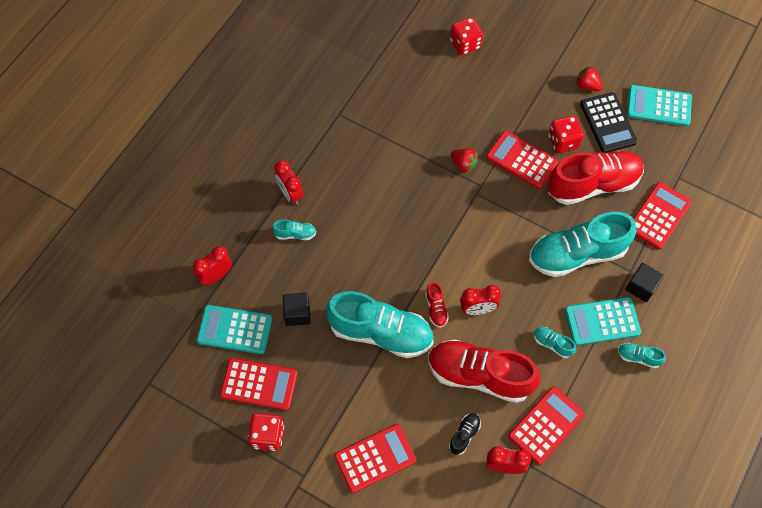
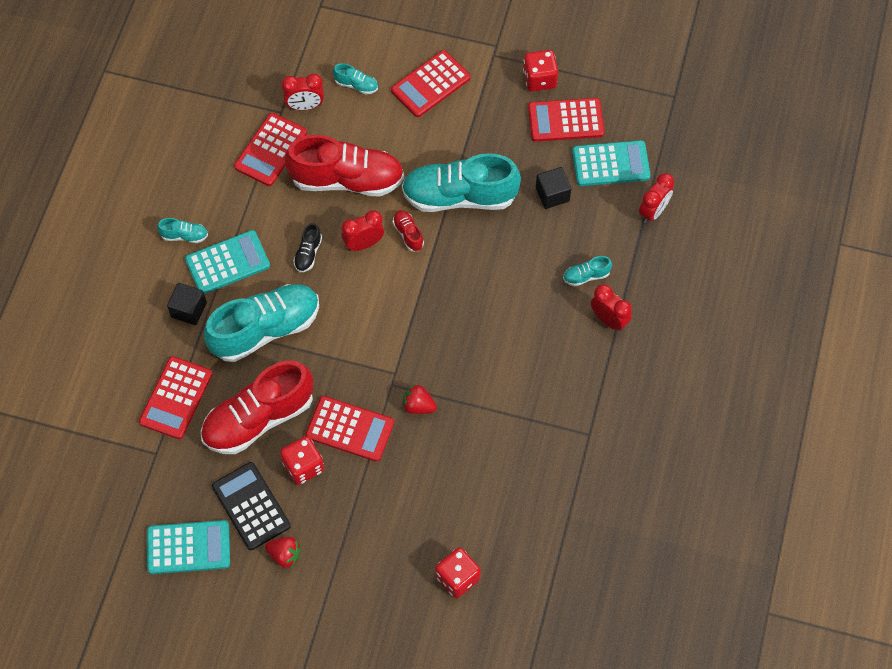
camera: 165 degrees right, 0 degrees up
black shoe [449,413,481,455] -> black shoe moved to [293,223,322,272]
turquoise shoe [534,327,576,358] -> turquoise shoe moved to [333,63,378,94]

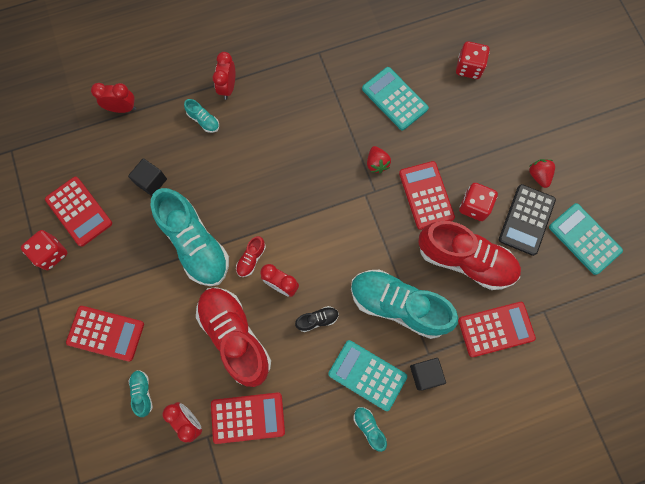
camera: 125 degrees left, 10 degrees up
turquoise calculator [572,140,651,186] -> turquoise calculator moved to [362,67,429,130]

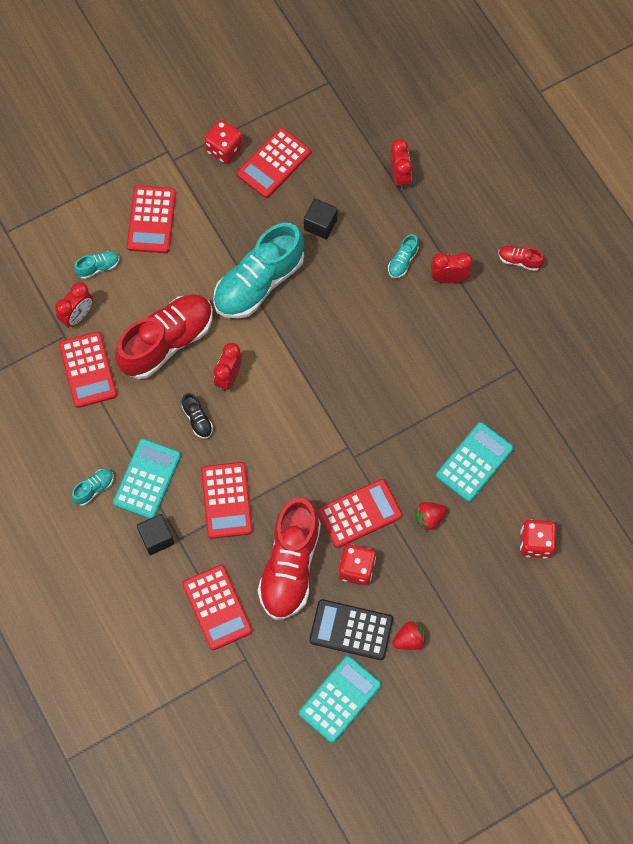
camera: 80 degrees right, 5 degrees down
red shoe [236,236,266,277] -> red shoe moved to [498,245,545,271]
turquoise shoe [351,270,458,339] -> red calculator [201,462,253,539]
red strawberry [367,146,391,173] -> red strawberry moved to [414,502,447,531]

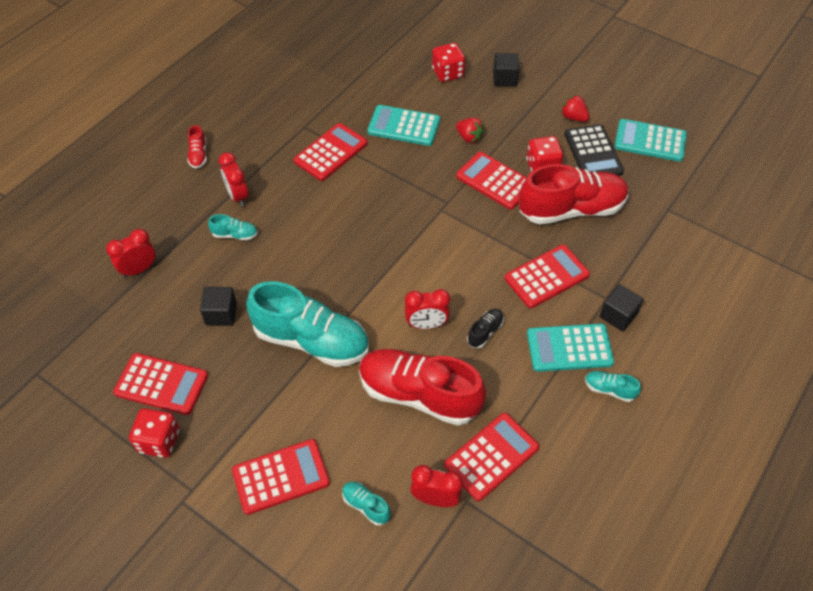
camera: 115 degrees left, 15 degrees down
red calculator [182,565,252,650] -> red calculator moved to [294,123,368,181]
none -> black cube [493,53,520,86]

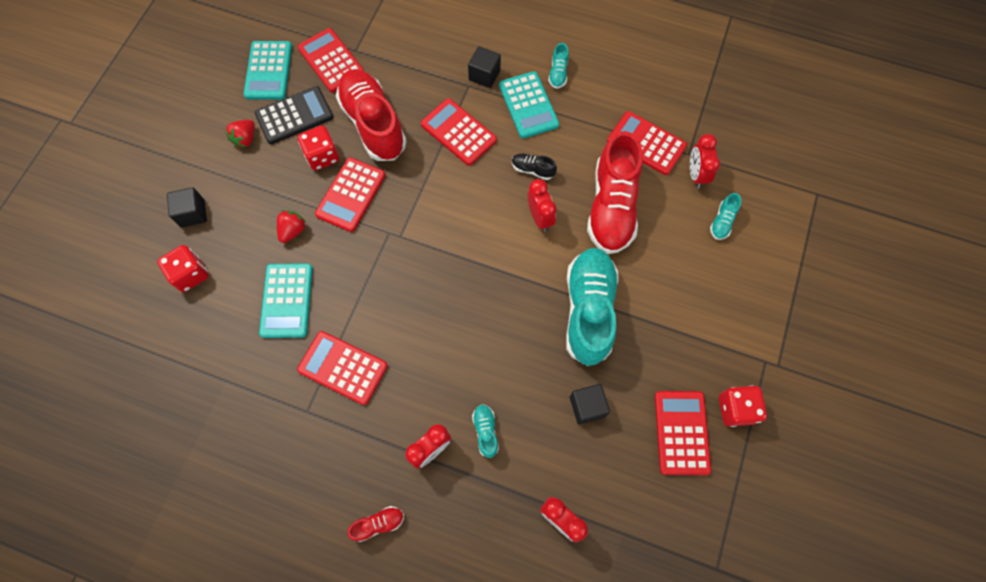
camera: 105 degrees left, 15 degrees up
red calculator [232,439,330,515] -> red calculator moved to [298,28,364,93]

